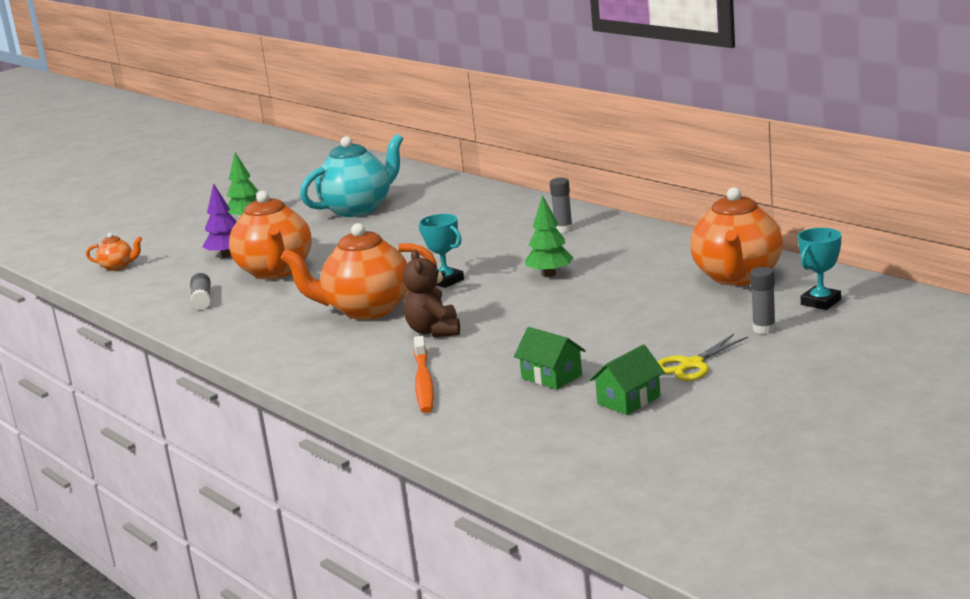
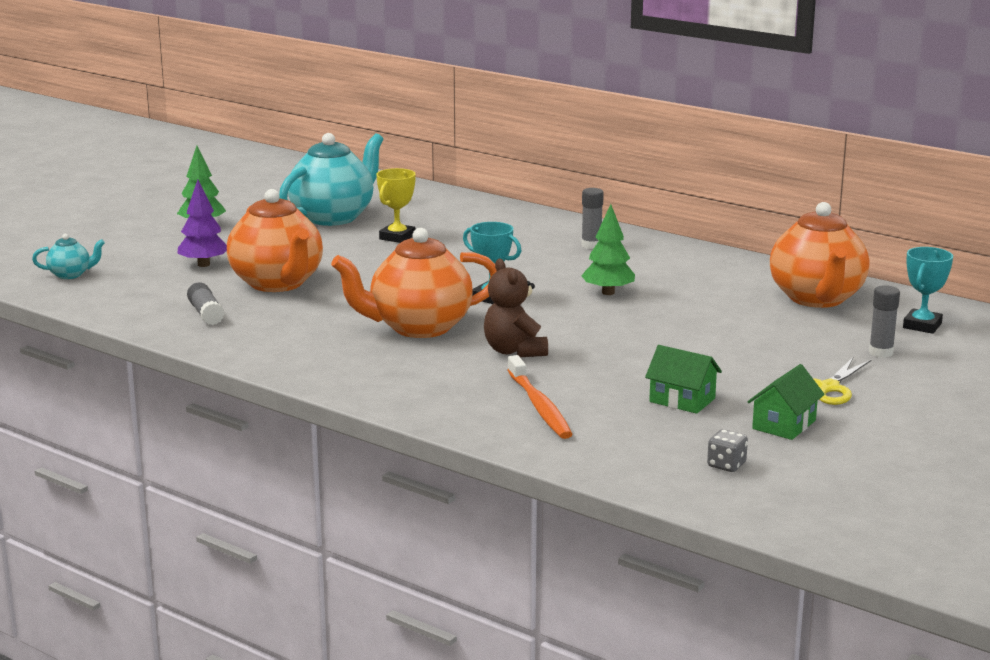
camera: 15 degrees left, 0 degrees up
orange teapot [86,233,142,271] -> turquoise teapot [32,234,105,279]
none -> yellow trophy [376,168,416,243]
none -> grey dice [707,429,748,472]

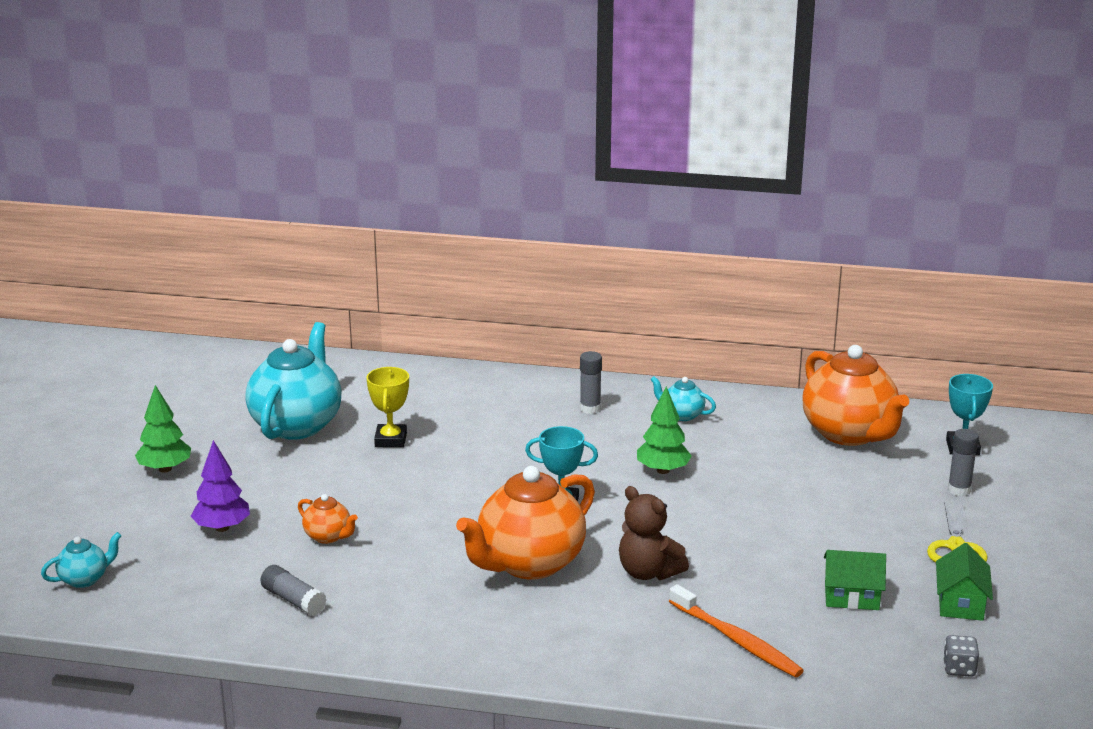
camera: 25 degrees left, 5 degrees up
orange teapot [227,189,323,292] -> orange teapot [298,494,358,544], size x0.45
none -> turquoise teapot [650,376,716,421]

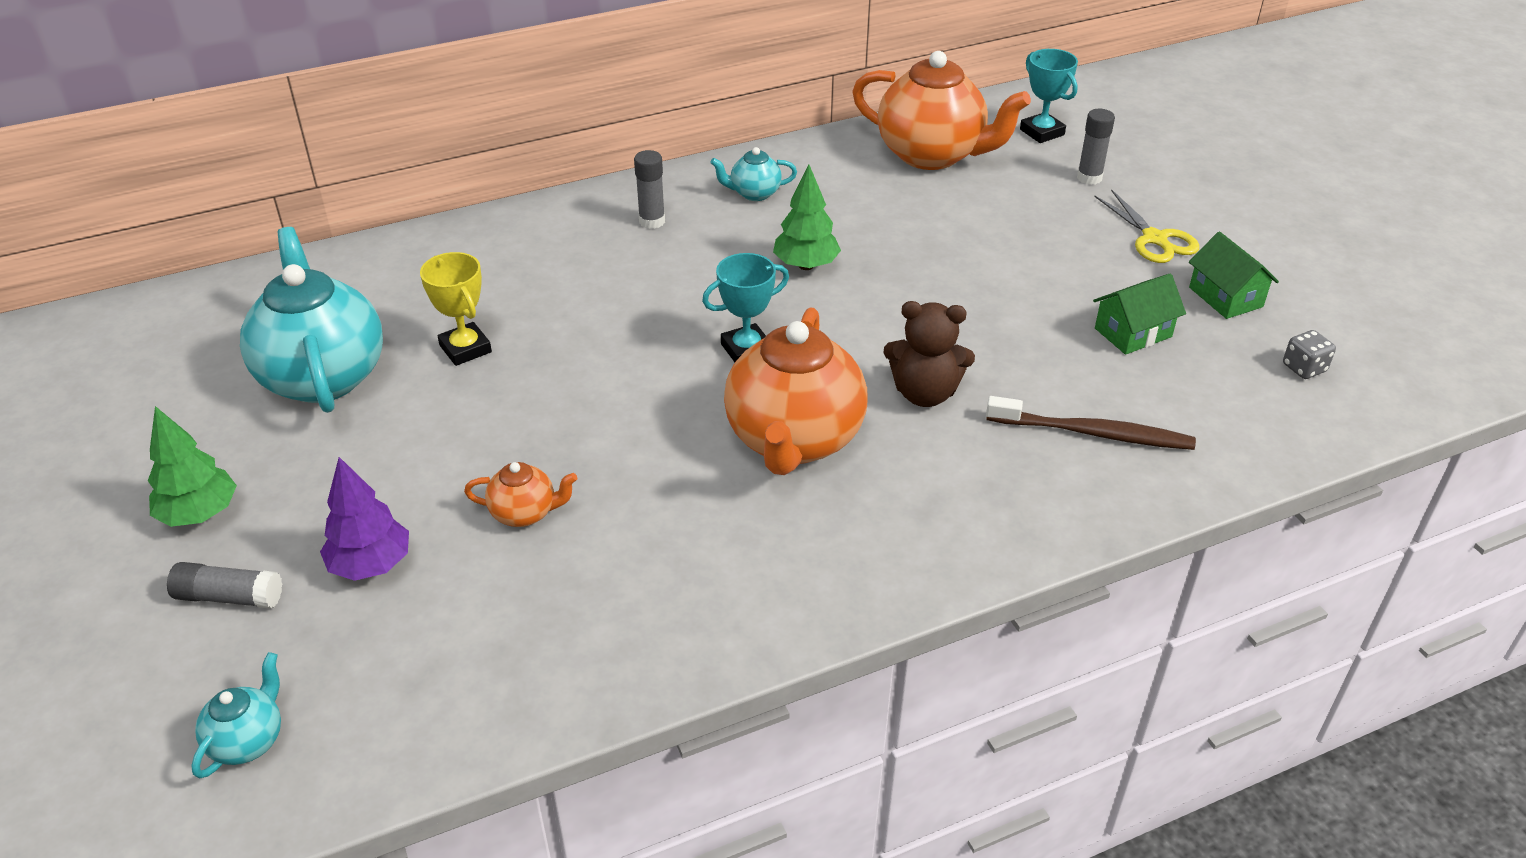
camera: 35 degrees left, 15 degrees up
grey glue stick [261,565,327,616] -> grey glue stick moved to [167,562,282,609]
orange toothbrush [669,584,804,678] -> brown toothbrush [986,396,1196,450]

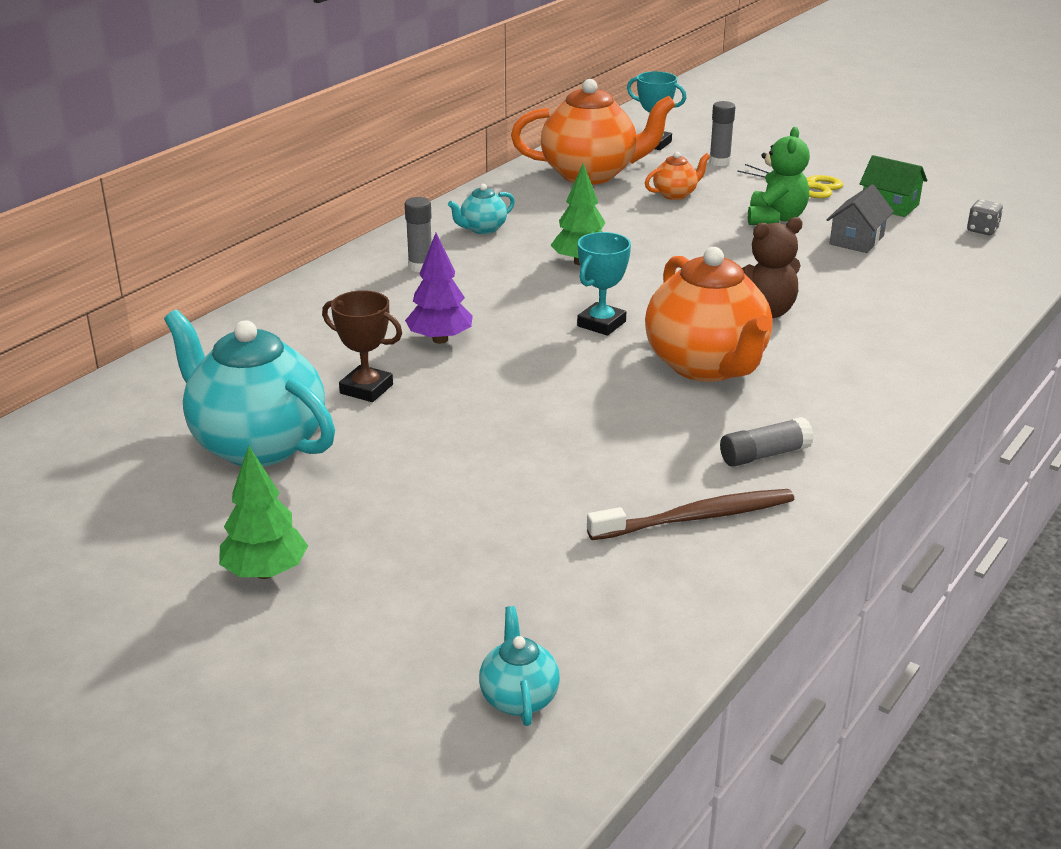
camera: 30 degrees left, 10 degrees down
grey glue stick [167,562,282,609] -> grey glue stick moved to [720,417,814,467]
purple tree [320,457,409,581] -> purple tree moved to [405,233,473,344]
yellow trophy [420,252,492,366] -> brown trophy [322,290,402,402]
orange teapot [464,462,577,527] -> orange teapot moved to [645,152,710,200]
brown toothbrush [986,396,1196,450] -> brown toothbrush moved to [587,489,794,540]
green house [1093,273,1186,355] -> grey house [827,184,894,253]
none -> green teddy bear [748,127,810,225]

